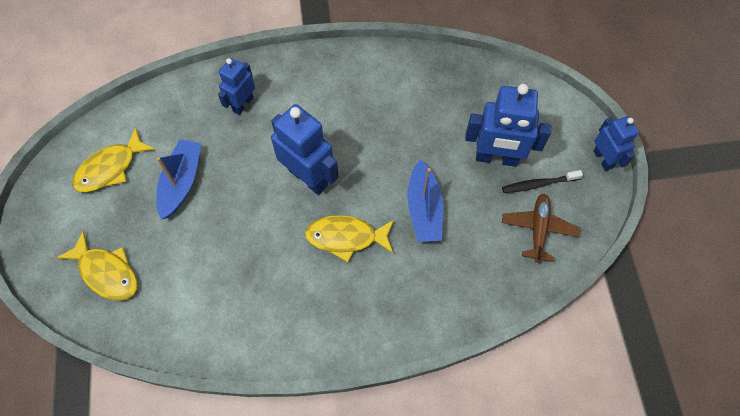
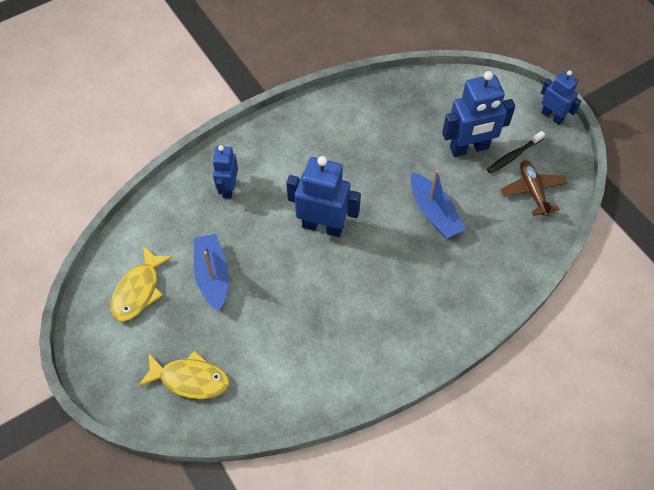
camera: 25 degrees left, 5 degrees down
yellow fish [305,215,394,262] -> none

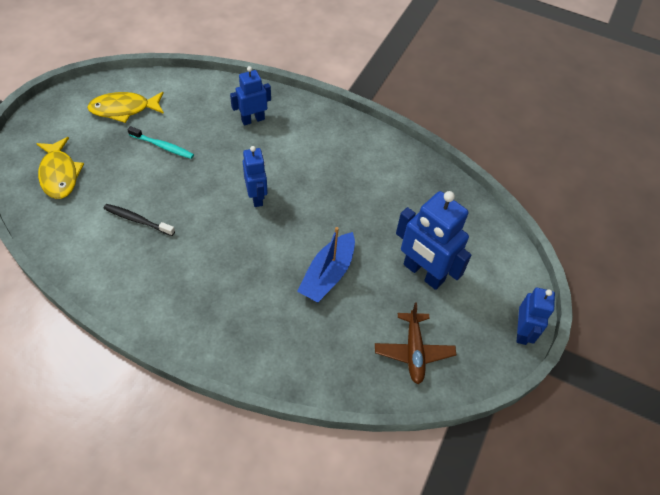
camera: 55 degrees right, 5 degrees down
blue boat [194,234,229,312] -> turquoise toothbrush [127,126,194,159]
blue robot [286,156,361,237] -> blue robot [243,146,268,207], size x0.61
black toothbrush [487,131,545,174] -> black toothbrush moved to [104,204,175,236]
brown plane [500,160,568,216] -> brown plane turned 135 degrees clockwise [375,303,456,384]

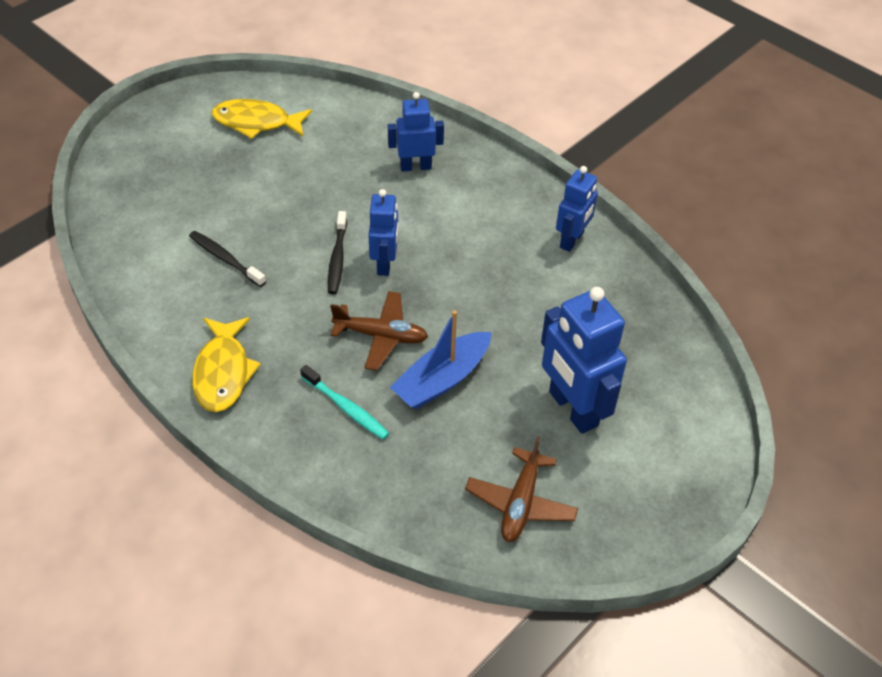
camera: 20 degrees right, 5 degrees down
yellow fish [36,137,84,199] -> yellow fish moved to [192,317,261,412]
turquoise toothbrush [127,126,194,159] -> turquoise toothbrush moved to [300,365,389,440]
blue robot [517,288,555,345] -> blue robot moved to [556,166,598,252]
none -> black toothbrush [328,211,347,294]
none -> brown plane [330,291,428,371]

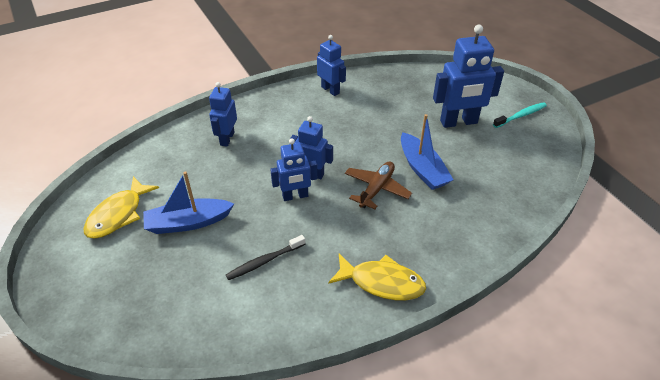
camera: 70 degrees left, 5 degrees down
turquoise toothbrush [300,365,389,440] -> turquoise toothbrush moved to [493,102,547,128]
black toothbrush [328,211,347,294] -> blue robot [270,138,317,201]
brown plane [465,436,578,542] -> none
none -> blue boat [143,171,234,234]

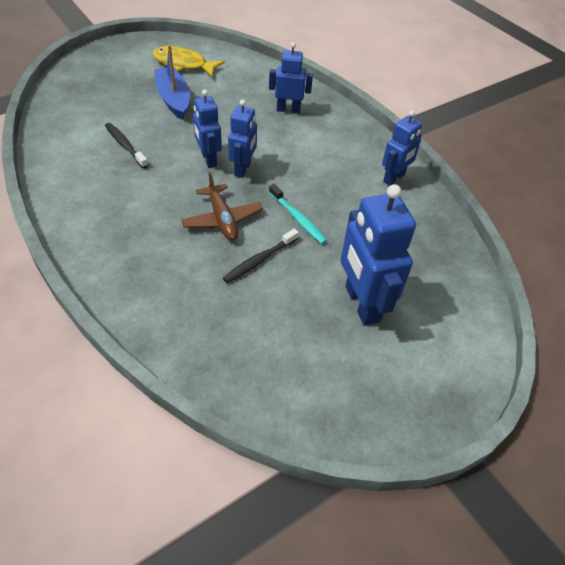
camera: 80 degrees right, 5 degrees up
yellow fish [328,254,426,300] -> none
brown plane [345,161,412,209] -> brown plane turned 45 degrees clockwise [181,172,263,241]
blue boat [401,114,454,190] -> black toothbrush [223,229,299,283]
turquoise toothbrush [493,102,547,128] -> turquoise toothbrush moved to [269,184,327,244]

